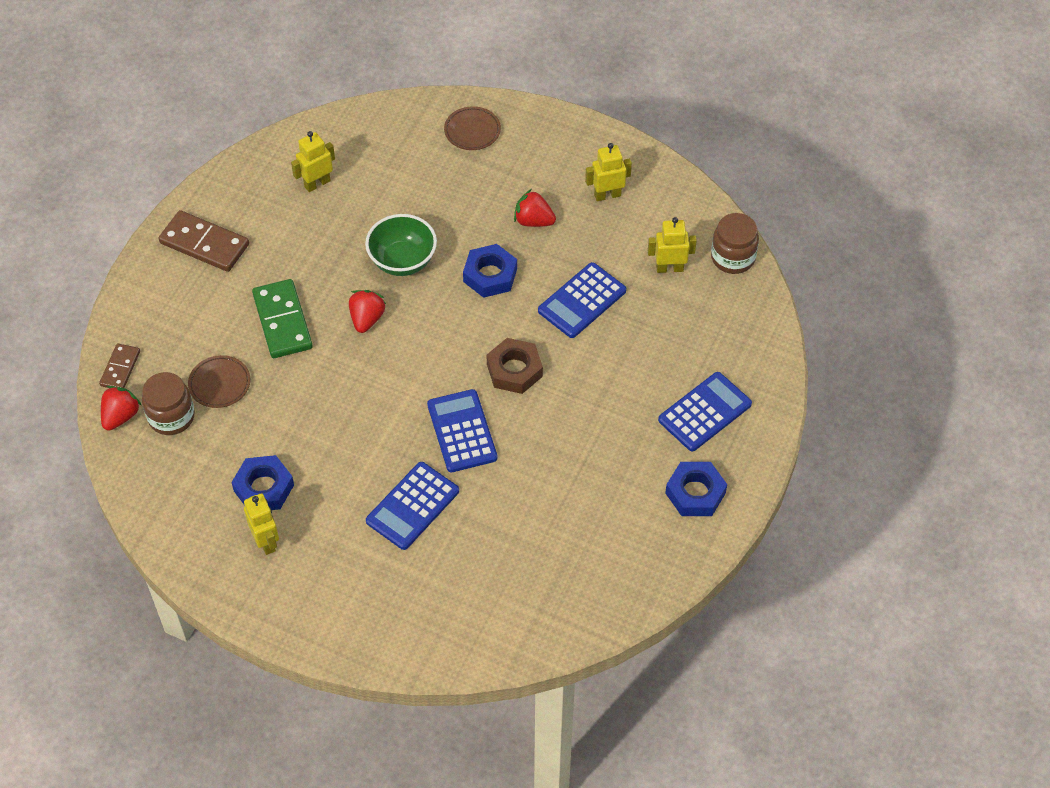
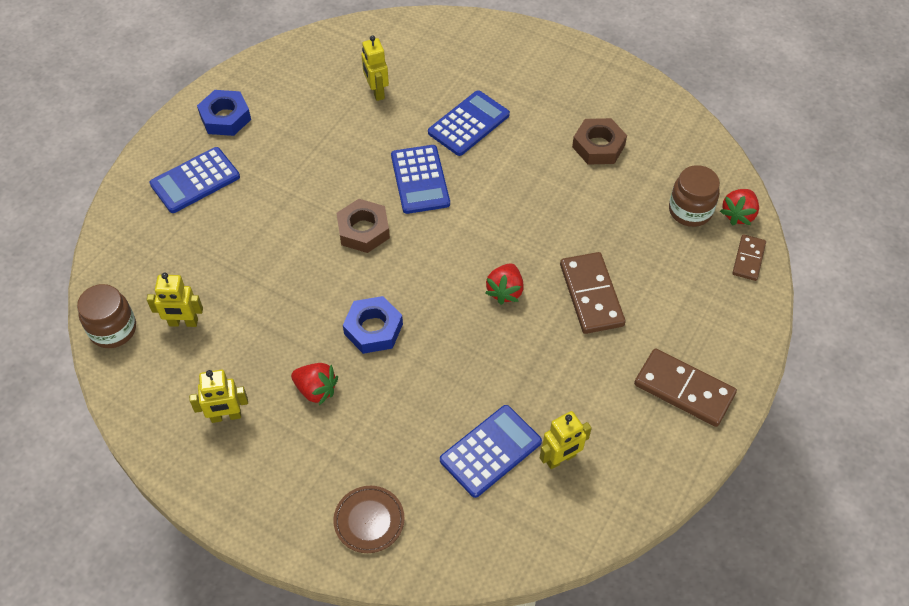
camera: 175 degrees left, 0 degrees up
brown plate [188,355,251,408] -> none
blue nut [231,455,294,510] -> brown nut [572,118,627,165]
yellow robot [244,493,279,555] -> yellow robot moved to [361,35,389,101]
green domino [252,279,313,358] -> brown domino [560,252,626,334]
green bowl [365,214,437,276] -> none
blue calculator [538,262,626,338] -> blue calculator moved to [440,405,542,498]

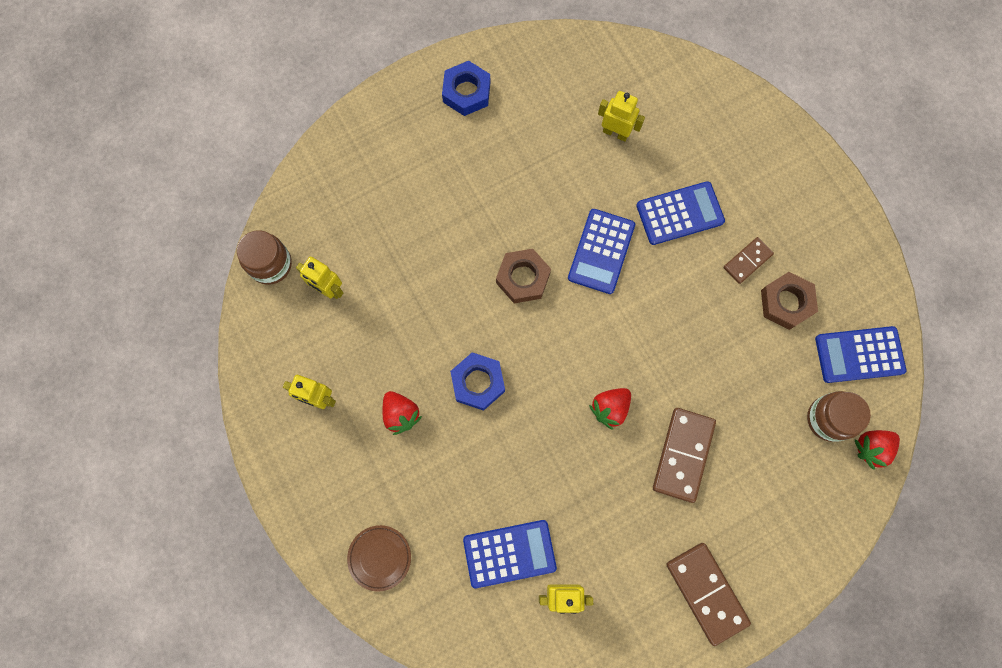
camera: 30 degrees right, 20 degrees up
blue calculator [150,147,240,213] -> blue calculator moved to [815,326,906,383]
yellow robot [361,35,389,101] -> yellow robot turned 105 degrees clockwise [598,91,645,142]
brown domino [732,234,766,281] -> brown domino moved to [723,237,774,284]

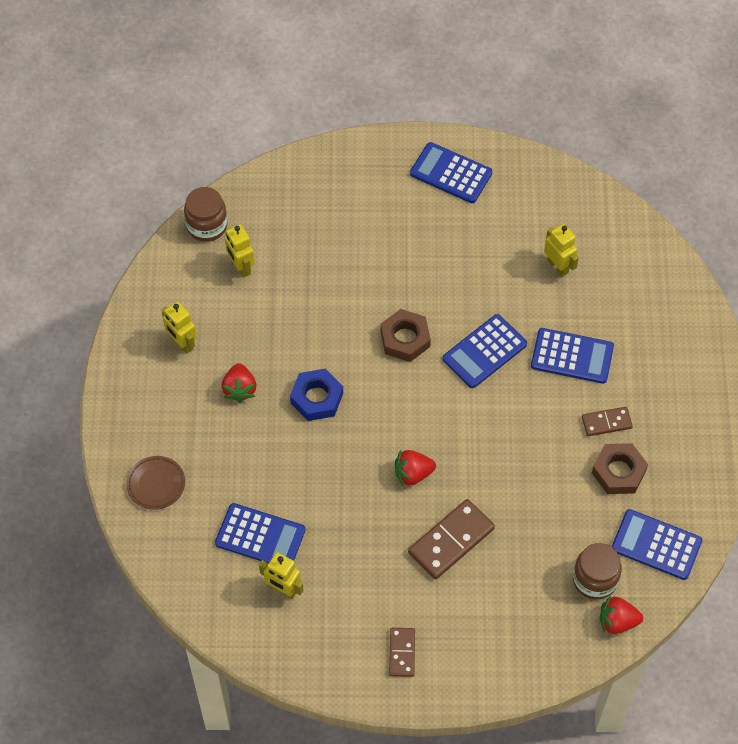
camera: 30 degrees right, 15 degrees down
blue nut [442,61,490,116] -> blue calculator [410,142,493,203]
brown domino [666,543,751,646] -> brown domino [389,628,415,677], size x0.58

